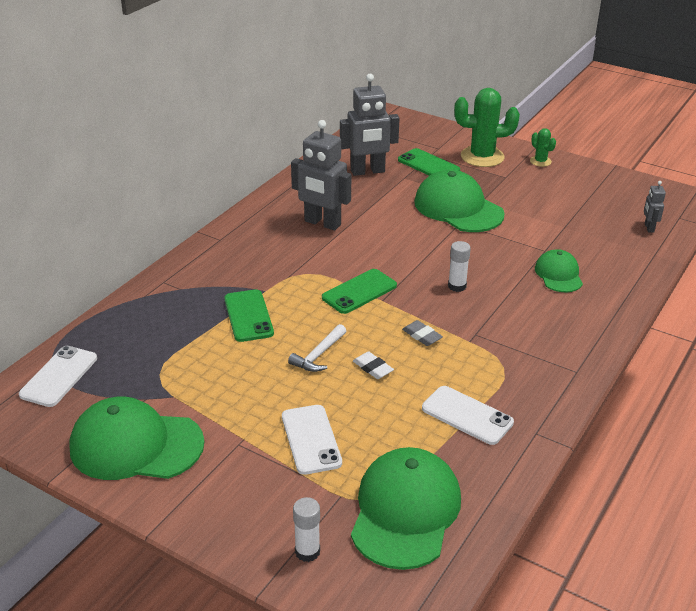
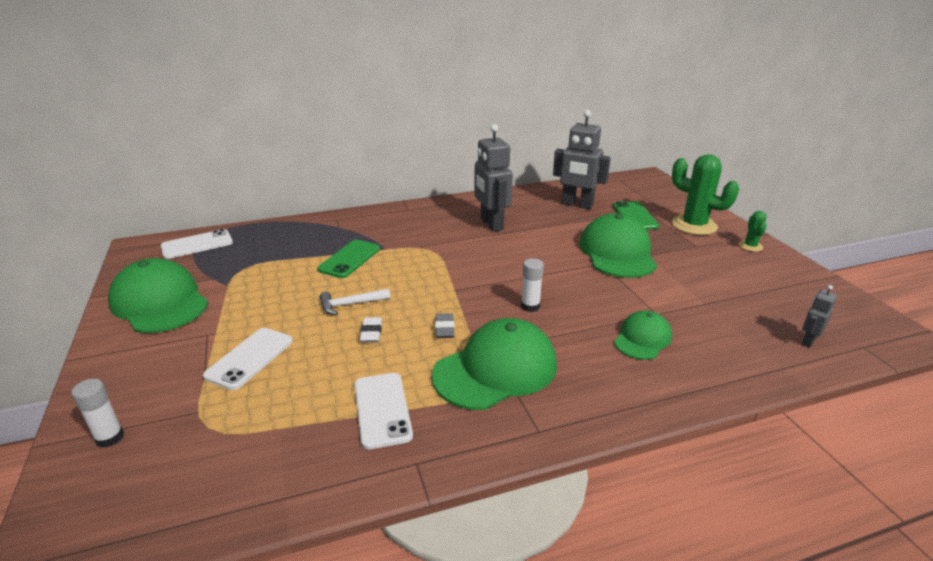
camera: 40 degrees right, 5 degrees down
green phone [322,269,397,314] -> none
green cap [351,447,461,570] -> green cap moved to [432,318,557,410]

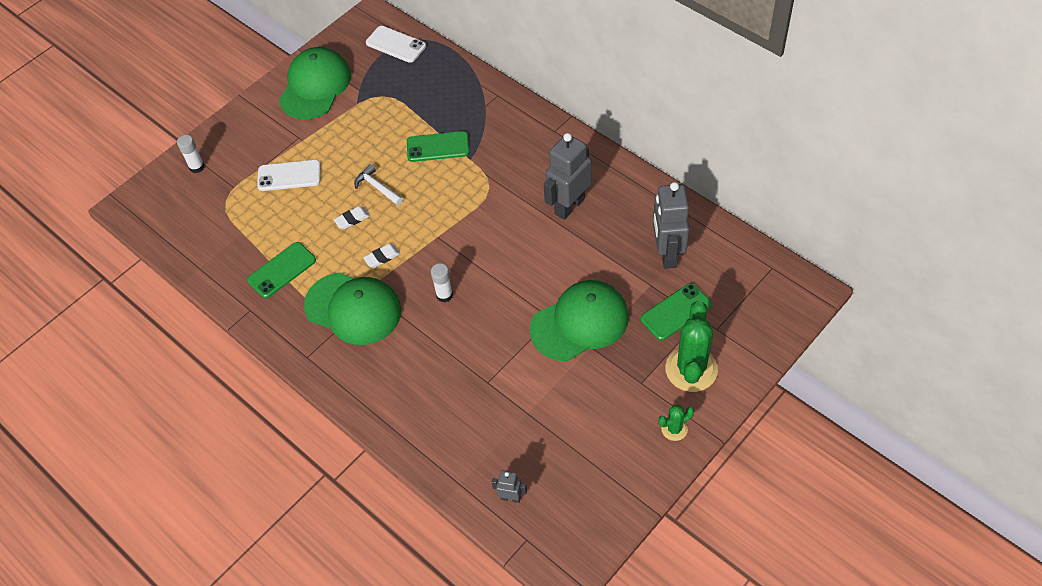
camera: 65 degrees right, 25 degrees up
white phone [355,373,413,449] -> green phone [247,242,316,298]
grey eraser [435,313,454,338] -> white eraser [363,244,400,268]
green cap [614,310,672,360] -> none

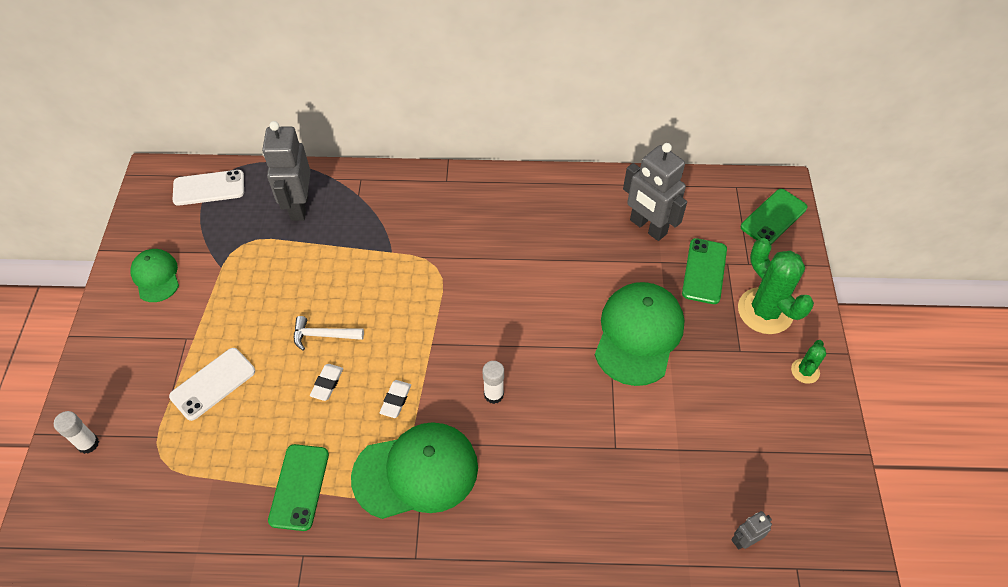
camera: 45 degrees left, 0 degrees up
green cap [279,47,351,120] -> green cap [130,249,179,302], size x0.56
green phone [407,131,469,162] -> green phone moved to [741,189,807,244]
grey robot [544,133,591,220] -> grey robot moved to [262,121,311,221]

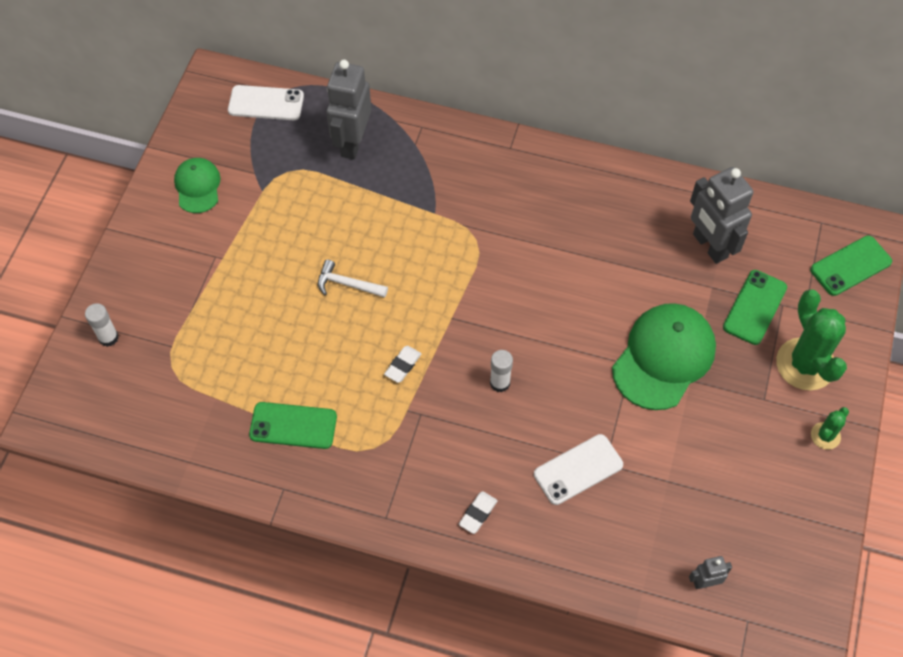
camera: 15 degrees right, 5 degrees up
white phone [169,348,255,421] -> white phone moved to [534,434,623,505]
green phone [268,444,329,531] -> green phone turned 75 degrees clockwise [249,402,337,449]
white eraser [310,364,343,401] -> white eraser moved to [459,491,498,534]
green cap [351,422,478,519] -> none

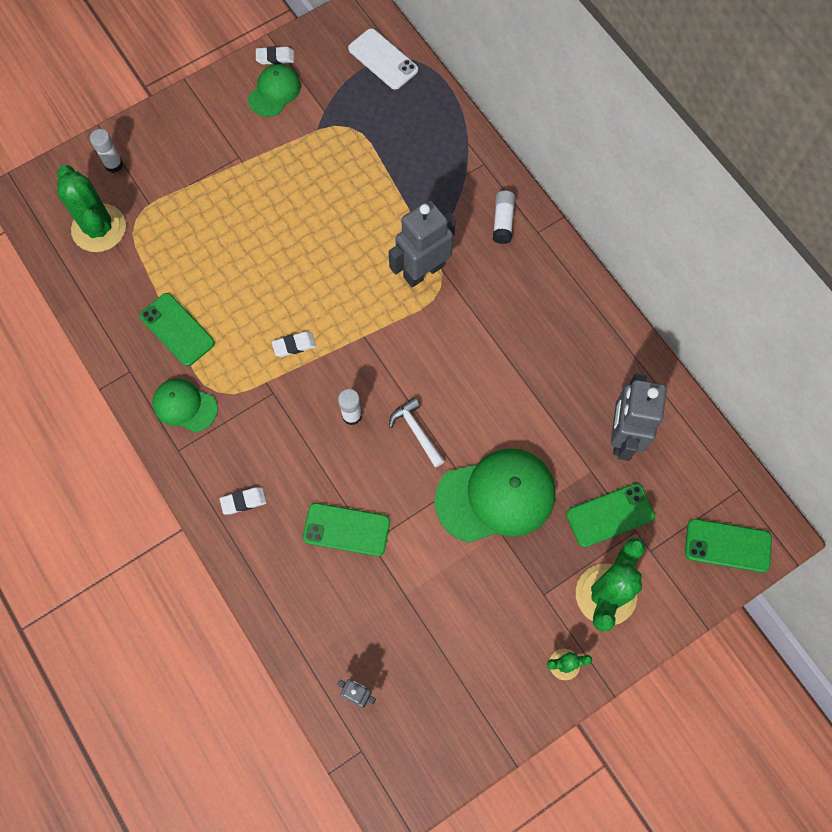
camera: 40 degrees right, 10 degrees up
white hammer [318,260,388,298] -> white hammer moved to [389,398,445,468]
grey robot [327,60,372,159] -> grey robot moved to [389,200,456,287]
white phone [534,434,623,505] -> green phone [303,503,390,556]
none -> green cactus [57,165,126,252]
none -> green cap [152,379,218,432]
none -> white eraser [256,46,294,65]
none -> white glue stick [493,191,515,244]

